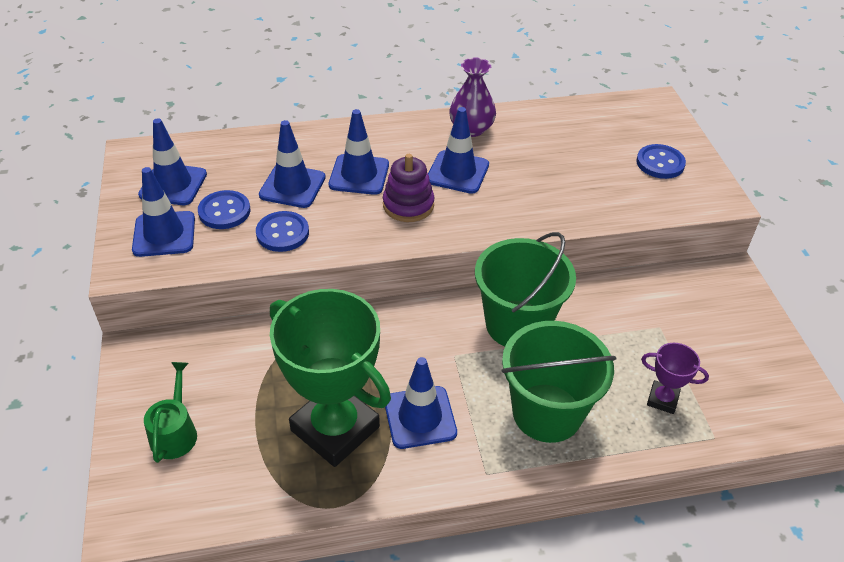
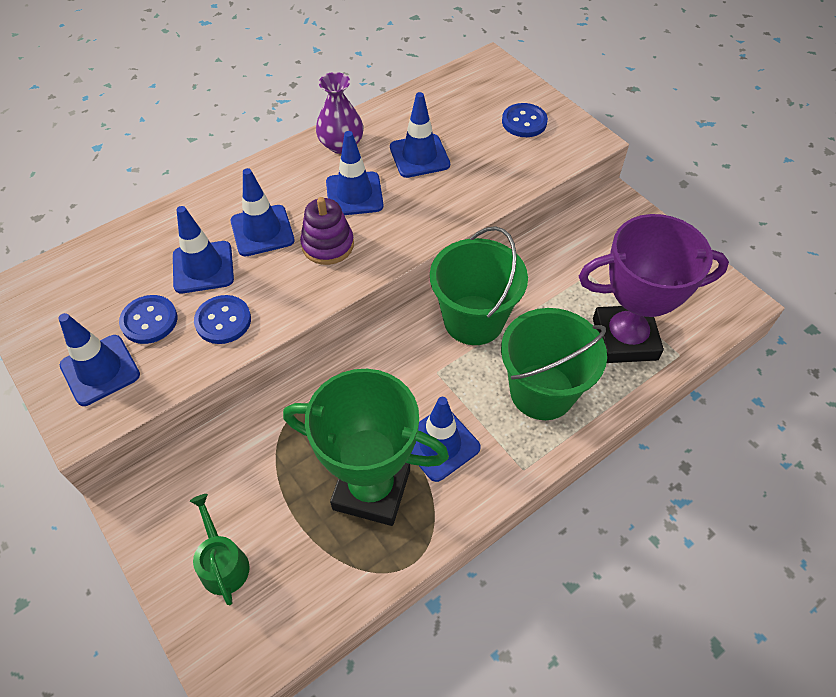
camera: 25 degrees left, 10 degrees up
blue traffic cone [138,118,207,205] -> blue traffic cone moved to [390,92,450,178]
purple trophy [641,343,709,414] -> purple trophy [579,214,729,363], size x2.27

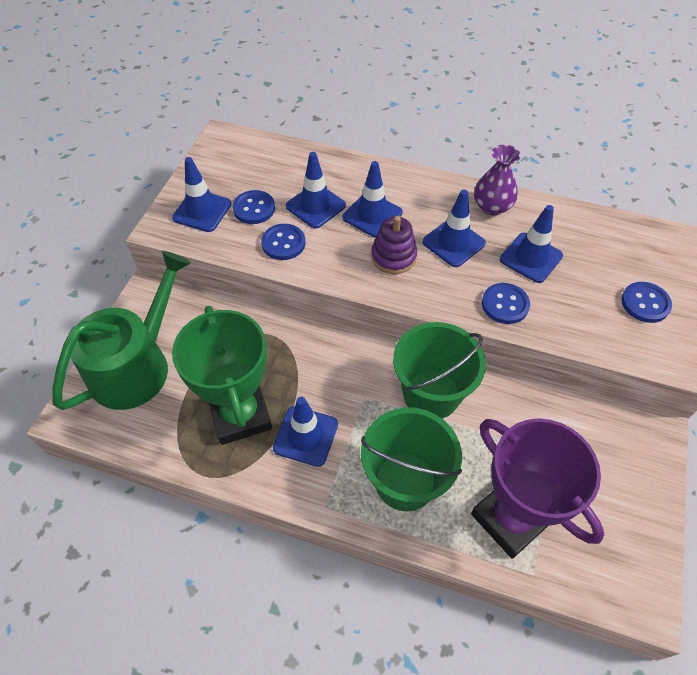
camera: 55 degrees right, 0 degrees up
green watering can [190,494,250,605] -> green watering can [52,251,191,410], size x2.19
none -> blue button [482,283,530,324]

